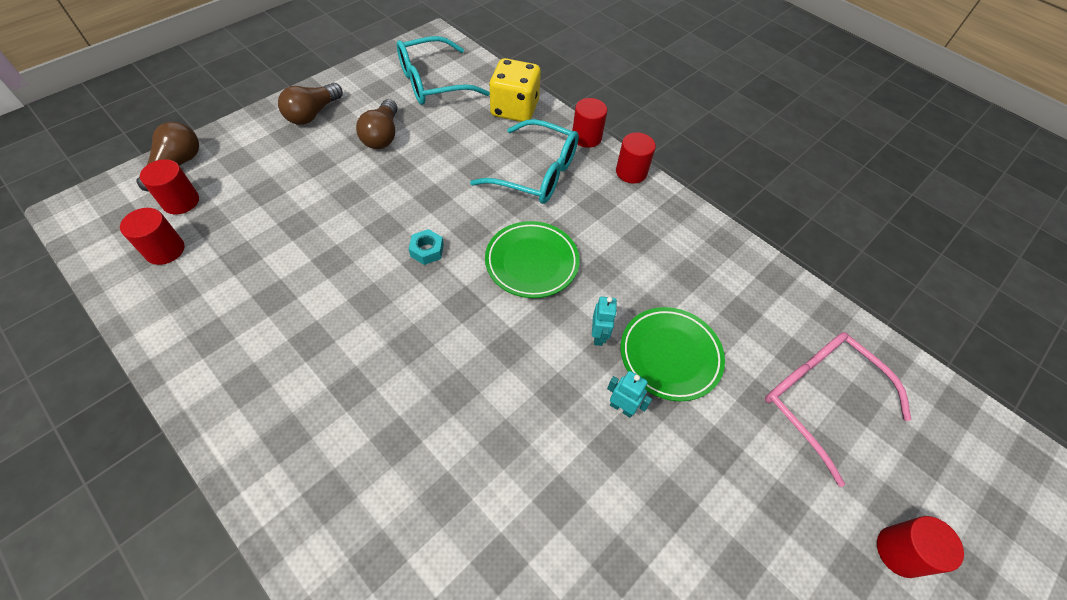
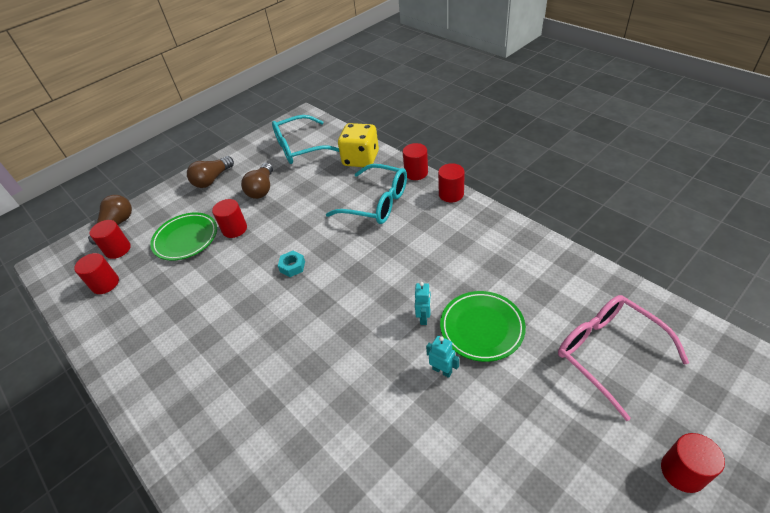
camera: 10 degrees right, 10 degrees down
green plate [485,221,580,298] -> green plate moved to [150,212,217,261]
none -> red cylinder [212,199,247,238]

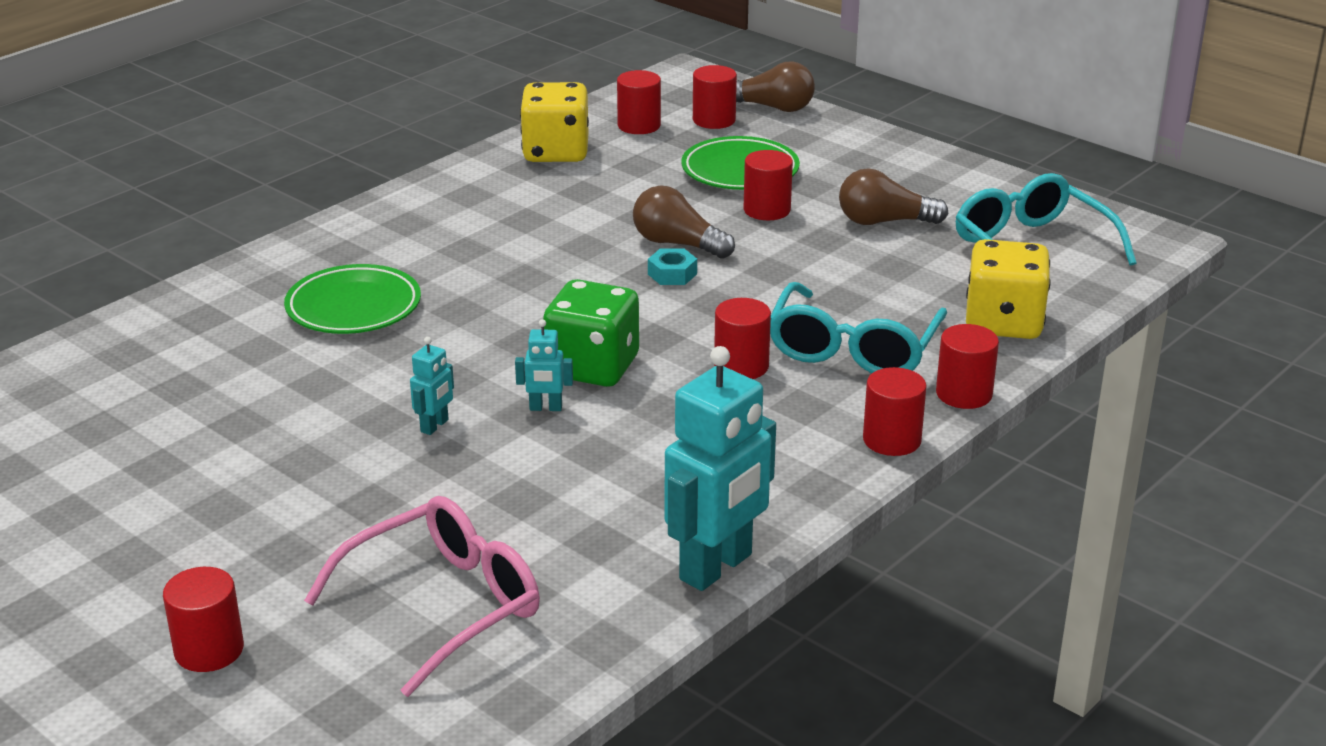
camera: 80 degrees right, 15 degrees down
brown light bulb [187,156,234,188] -> brown light bulb moved to [633,185,735,259]
green plate [440,291,526,362] -> green plate moved to [284,264,421,334]
none -> yellow dice [520,82,589,162]
none -> green dice [543,279,639,387]
none -> turquoise robot [665,346,776,591]
none -> red cylinder [714,298,771,379]

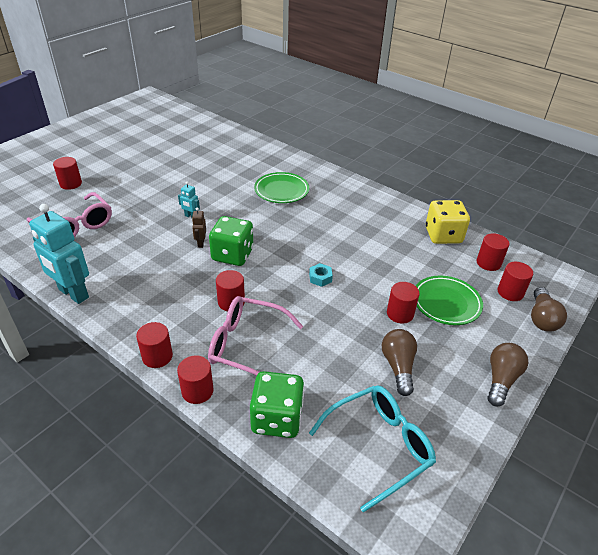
camera: 85 degrees right, 10 degrees up
turquoise robot [515,319,573,411] -> brown robot [192,208,206,248]
brown light bulb [633,185,735,259] -> brown light bulb moved to [487,343,529,407]
turquoise glasses [770,282,947,373] -> pink glasses [208,296,303,376]
yellow dice [966,239,1051,339] -> green dice [250,371,304,438]

